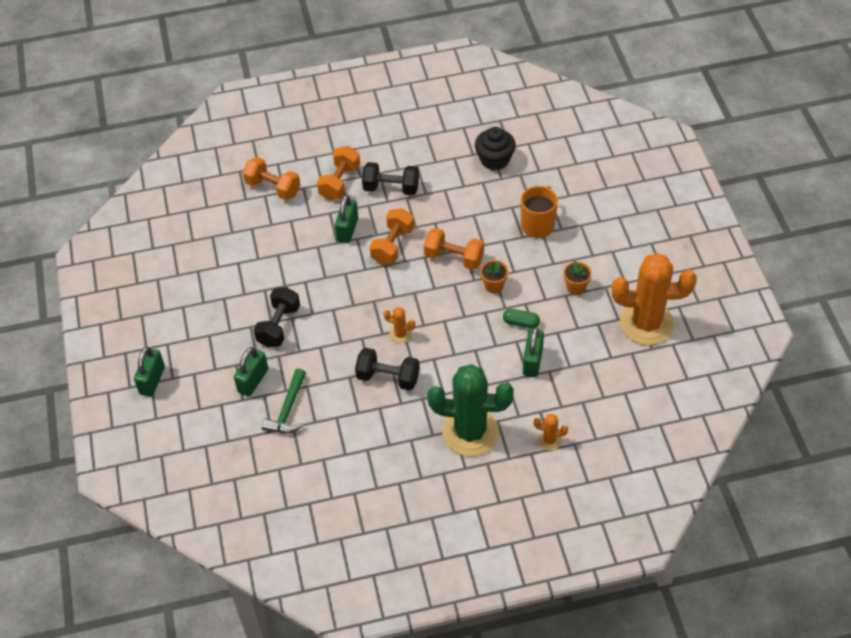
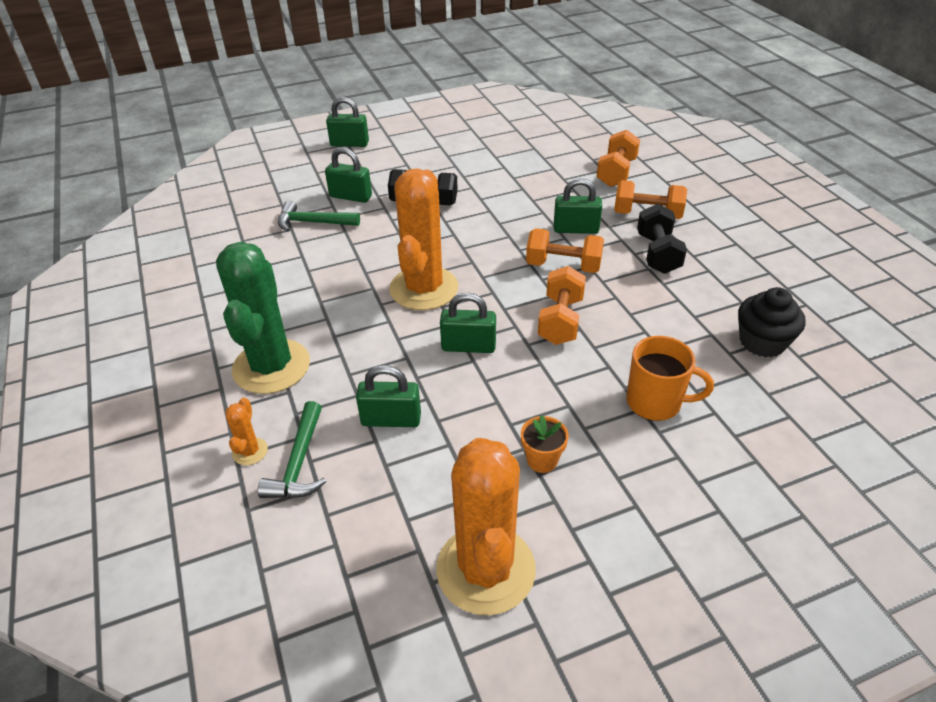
camera: 80 degrees right, 10 degrees down
black dumbbell [355,347,420,391] -> none
orange cactus [383,307,415,343] -> orange cactus [389,168,458,310], size x2.44
orange flower pot [480,260,509,294] -> none
green capsule [503,309,540,328] -> none
none -> green hammer [258,401,326,498]
none -> green padlock [440,292,496,353]

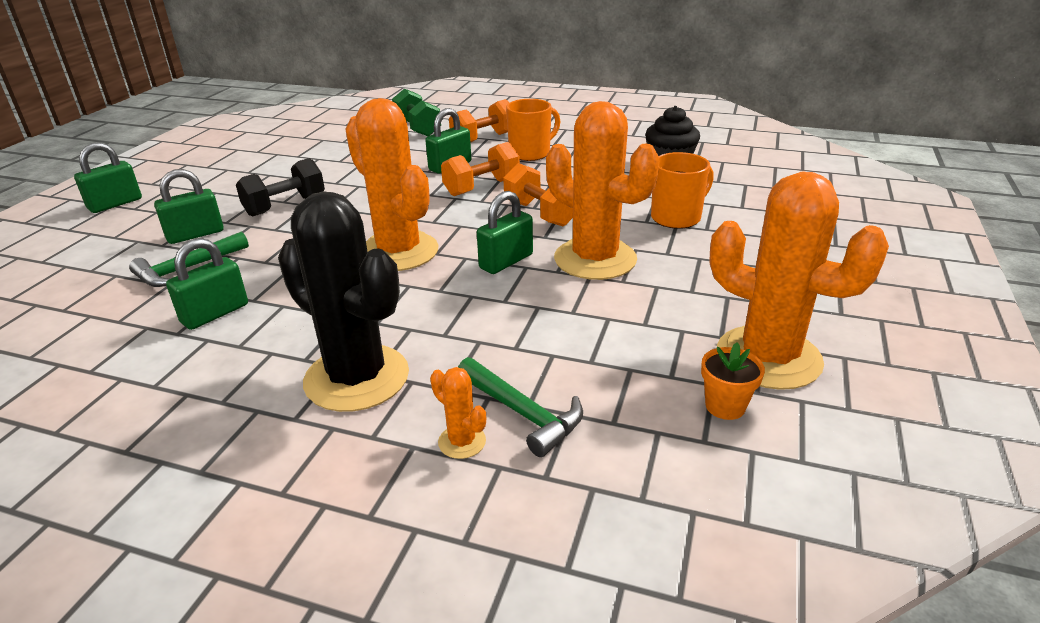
camera: 50 degrees left, 10 degrees down
green cactus [216,242,310,394] -> black cactus [278,191,409,412]
green padlock [356,365,421,427] -> green padlock moved to [166,238,248,330]
orange flower pot [521,415,569,473] -> orange flower pot moved to [701,342,765,420]
orange dumbbell [597,130,640,187] -> green dumbbell [392,88,440,136]
black dumbbell [637,204,687,274] -> orange mug [506,99,561,161]
none -> orange cactus [546,101,659,280]

